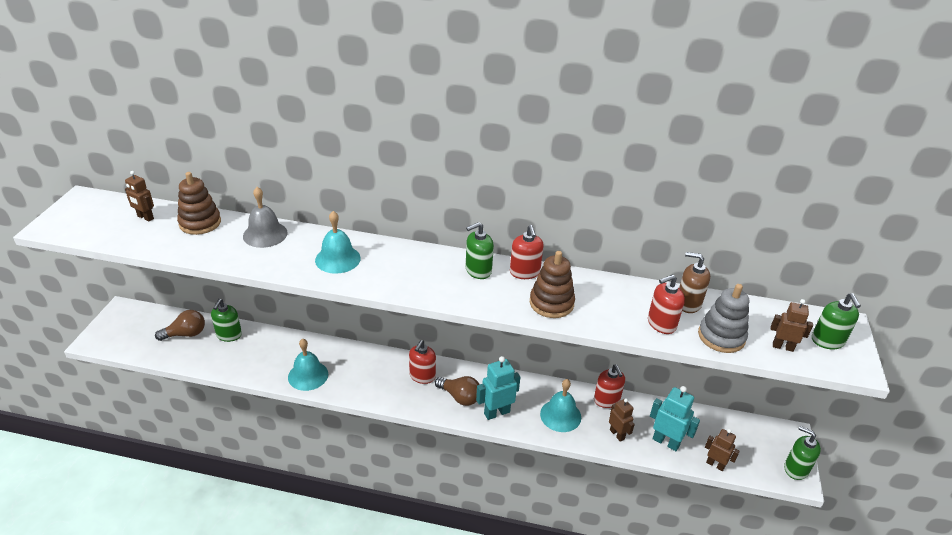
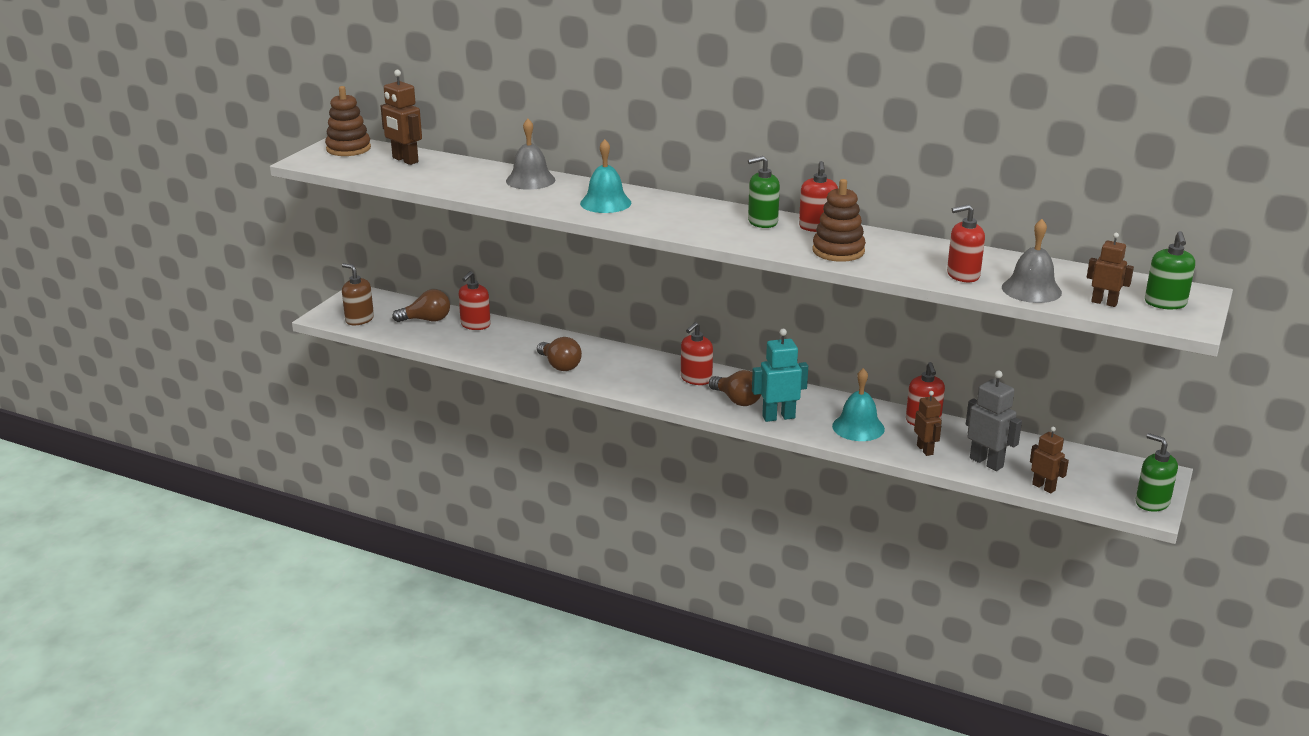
camera: 15 degrees right, 10 degrees down
brown robot [125,171,154,221] -> brown robot [381,70,422,165], size x1.52
brown stacking toy [177,172,221,235] -> brown stacking toy moved to [325,86,371,156]
green soap dispenser [211,299,242,342] -> red soap dispenser [459,271,491,330]
turquoise bell [288,339,328,391] -> brown light bulb [537,337,582,371]
turquoise robot [650,386,700,451] -> grey robot [966,371,1022,471]
brown soap dispenser [679,252,710,313] -> brown soap dispenser moved to [342,263,374,325]
grey stacking toy [698,284,749,353] -> grey bell [1002,219,1062,303]

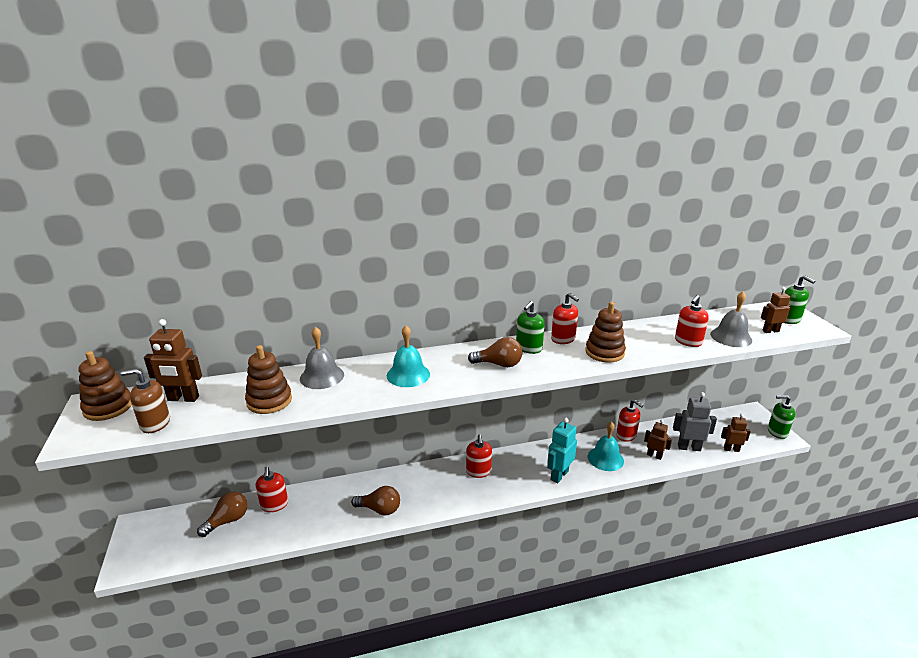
camera: 40 degrees left, 0 degrees up
brown soap dispenser [342,263,374,325] -> brown soap dispenser moved to [121,369,170,433]
brown light bulb [709,370,761,406] -> brown light bulb moved to [468,337,523,367]
none -> brown stacking toy [245,345,292,414]

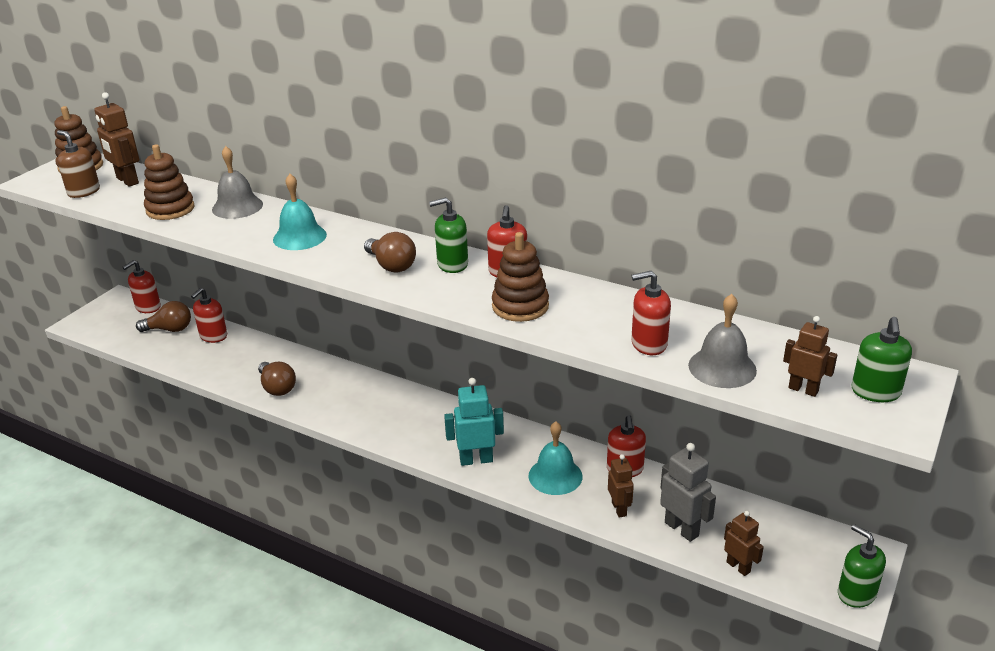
camera: 45 degrees right, 5 degrees up
red soap dispenser [466,434,492,478] -> red soap dispenser moved to [123,260,161,313]

